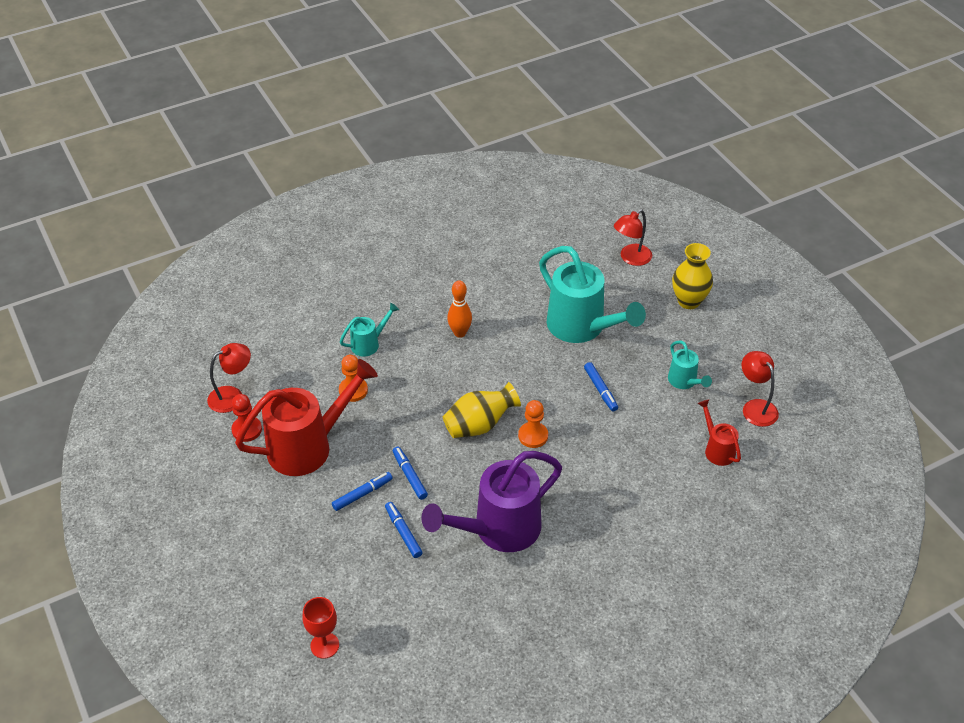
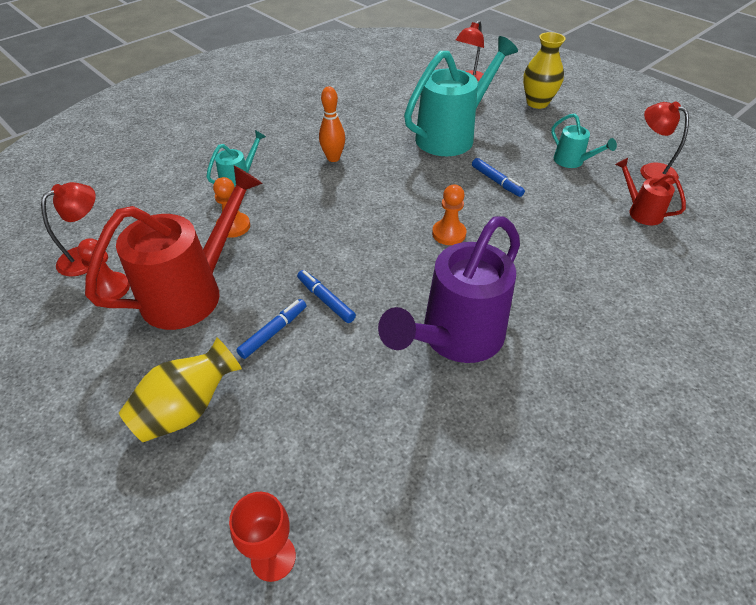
camera: 15 degrees left, 0 degrees up
blue marker [385,502,423,558] -> none
yellow vase [443,382,521,438] -> yellow vase moved to [119,338,242,442]
turquoise watering can [539,246,646,343] -> turquoise watering can turned 75 degrees counterclockwise [404,36,518,156]

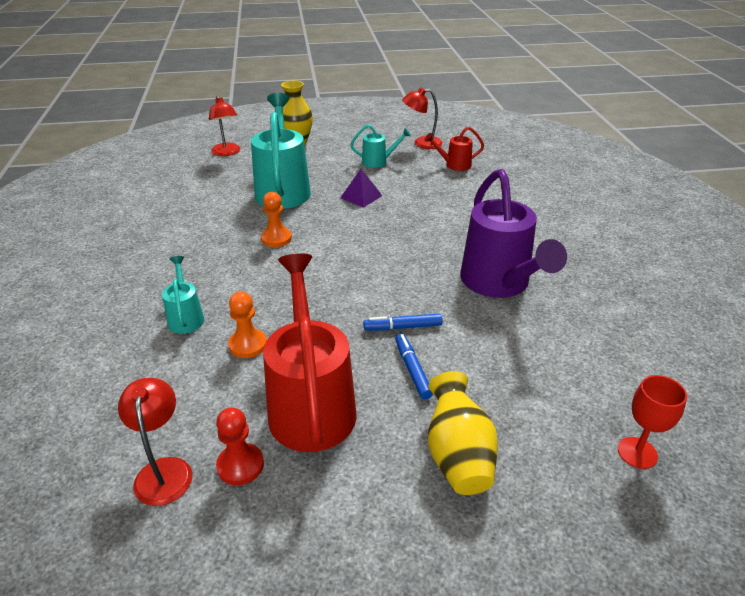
camera: 55 degrees left, 10 degrees down
orange bowling pin [319,86,345,162] -> none
orange pawn [432,185,466,245] -> orange pawn moved to [261,192,292,247]
blue marker [472,158,525,197] -> purple pyramid [340,169,382,208]

